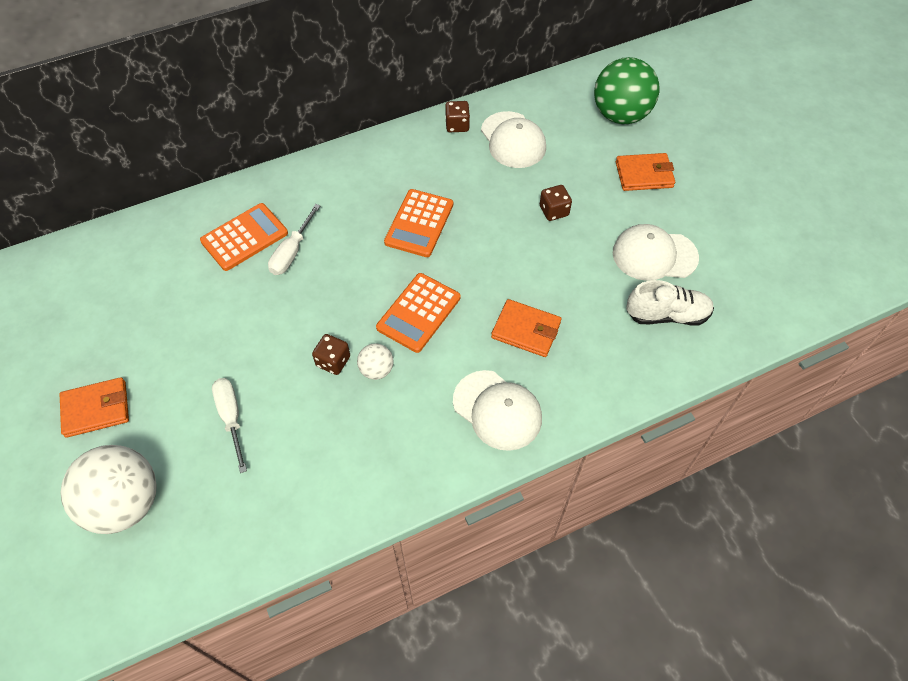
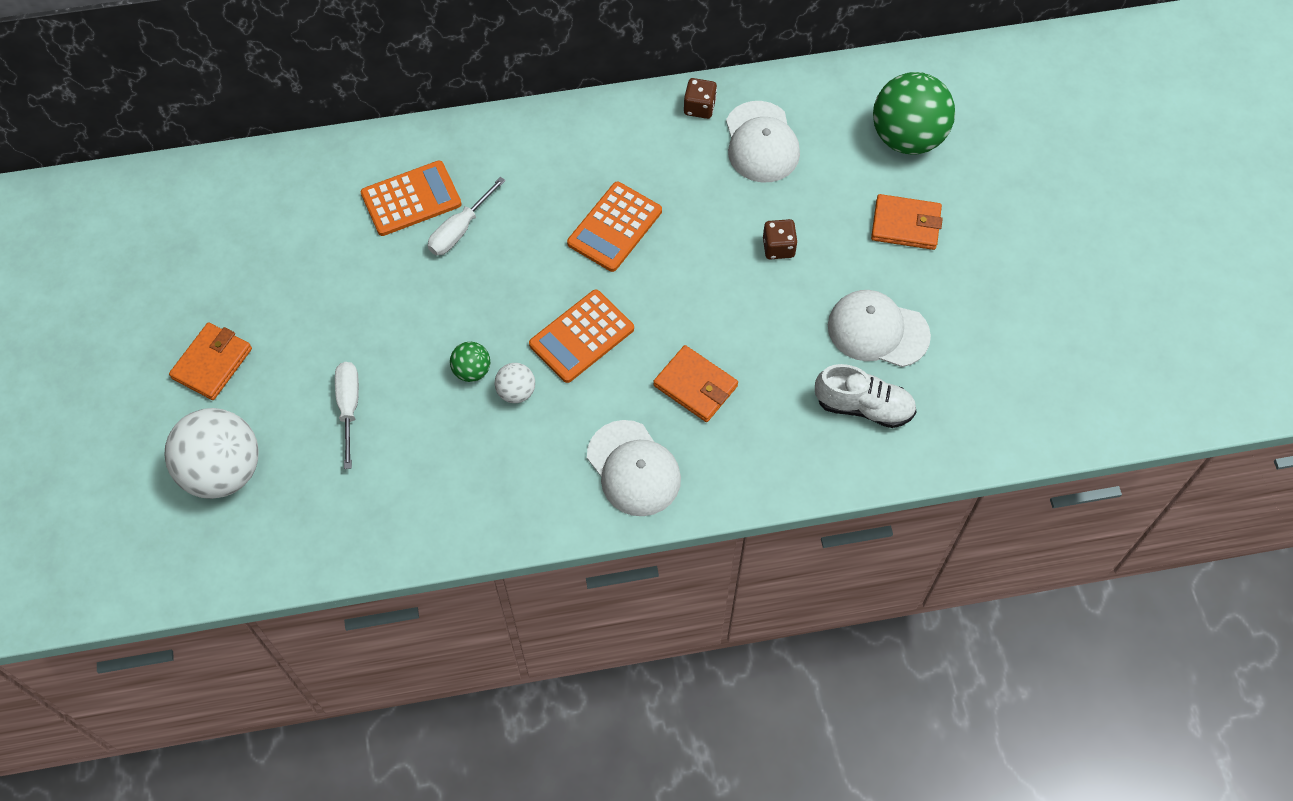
camera: 15 degrees right, 5 degrees up
orange wallet [60,377,129,438] -> orange wallet turned 60 degrees counterclockwise [169,323,252,400]
brown dice [312,334,350,375] -> green ball [450,342,490,382]

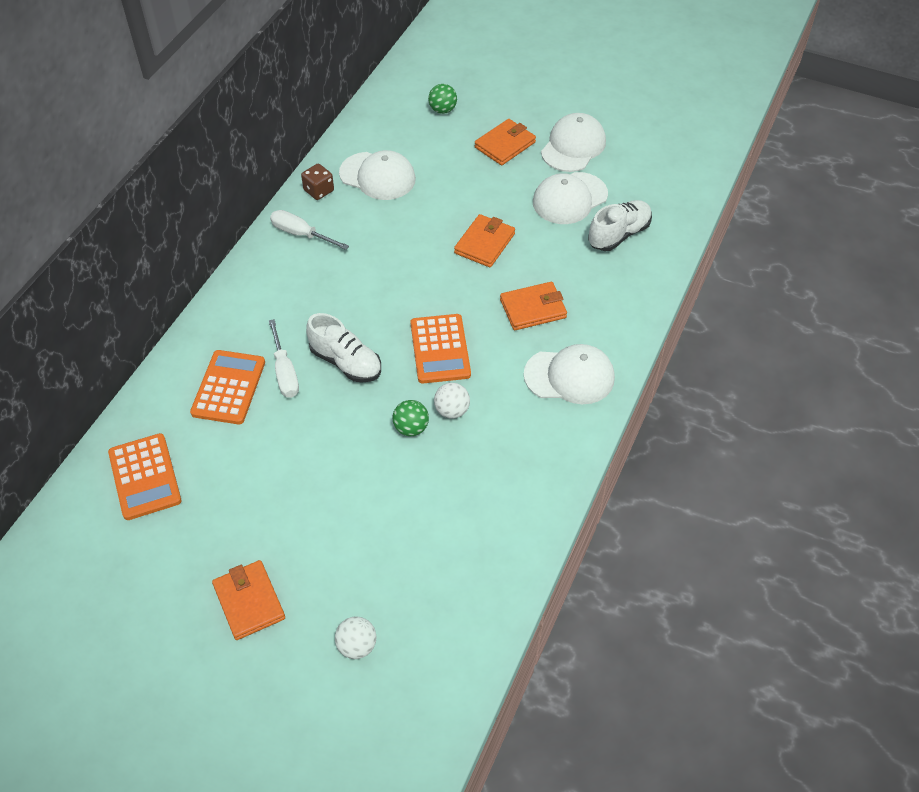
camera: 55 degrees left, 10 degrees down
white ball [164,408,259,499] -> white ball [335,617,377,659], size x0.47
white screwdriver [335,362,359,469] -> white screwdriver moved to [270,210,349,250]
orange calculator [567,182,662,272] -> orange calculator moved to [108,433,181,520]
brown dice [763,219,798,259] -> none
green ball [873,72,955,155] -> green ball [428,84,457,114], size x0.47
none -> white shoe [306,313,381,383]
none -> orange wallet [454,214,515,267]
none -> white cap [541,113,606,172]

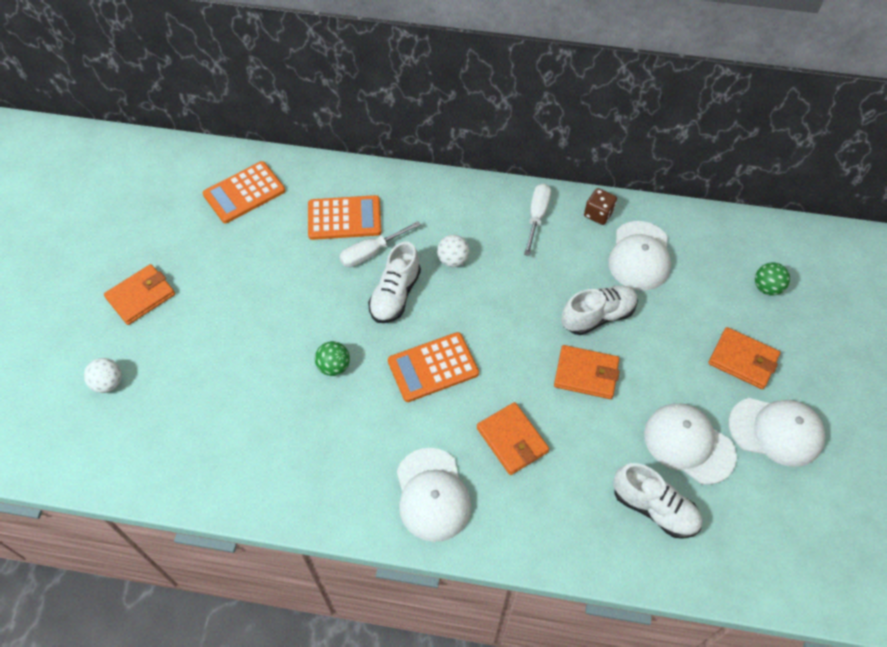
camera: 75 degrees right, 5 degrees up
white ball [434,383,470,419] -> white ball moved to [437,235,469,267]
none -> white shoe [561,285,638,335]

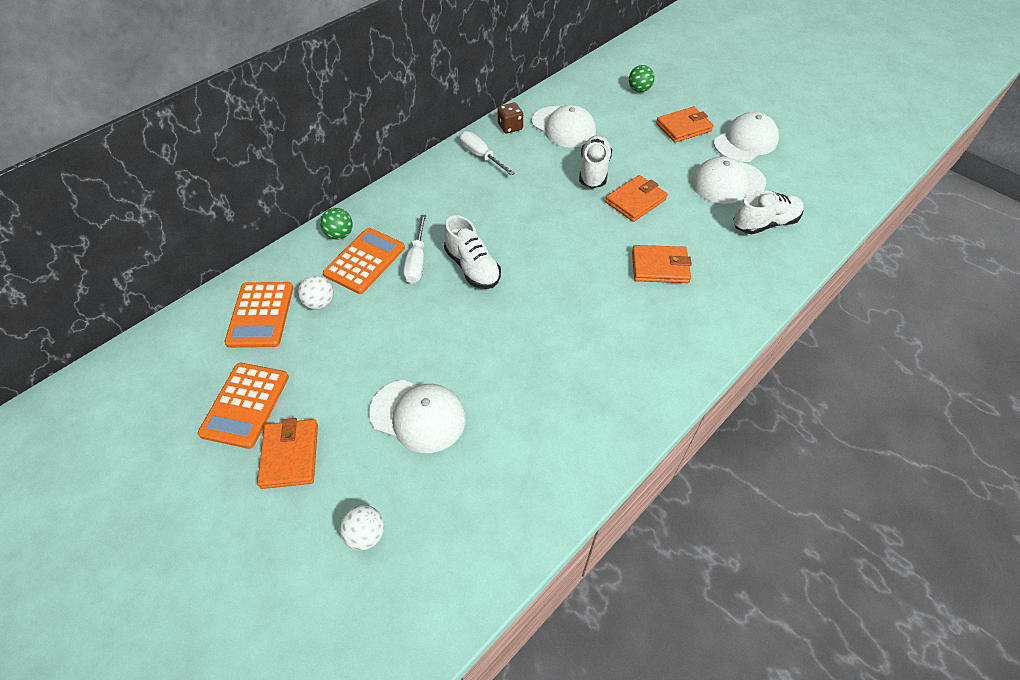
camera: 55 degrees left, 5 degrees down
green ball [315,341,350,376] -> green ball moved to [320,208,353,240]
orange calculator [388,332,479,402] -> orange calculator moved to [198,363,289,449]
white cap [397,448,472,542] -> white cap moved to [369,380,466,453]
white ball [437,235,469,267] -> white ball moved to [298,276,334,310]

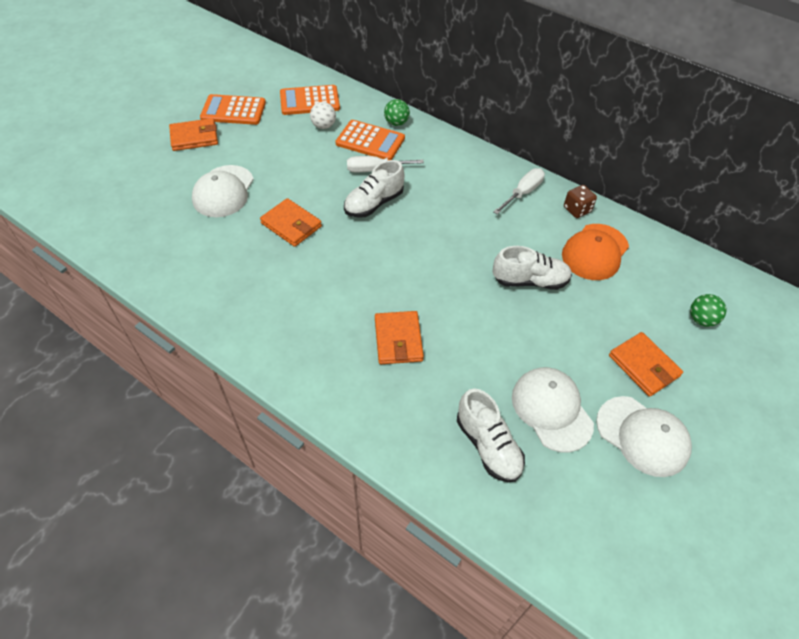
camera: 80 degrees right, 0 degrees up
white ball [340,505,384,550] -> none
white cap [532,105,596,148] -> orange cap [562,224,629,280]
orange wallet [605,175,668,222] -> orange wallet moved to [260,198,322,247]

